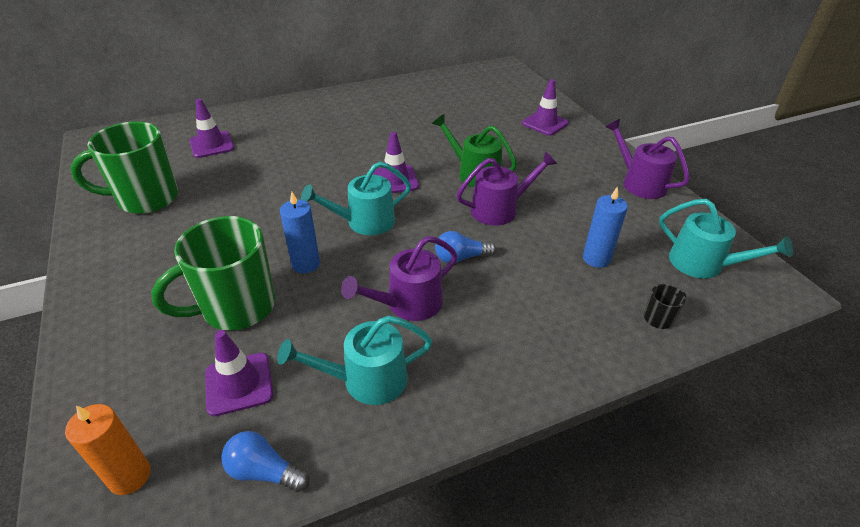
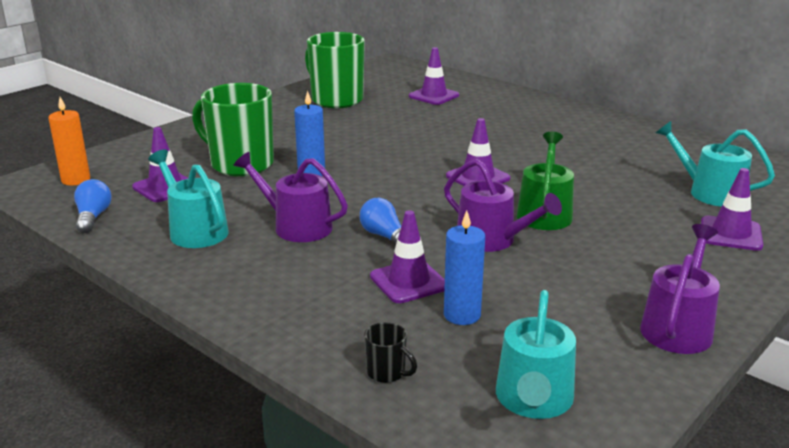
camera: 65 degrees right, 15 degrees down
turquoise watering can [301,162,411,235] -> turquoise watering can moved to [656,121,775,207]
none -> purple traffic cone [370,210,445,303]

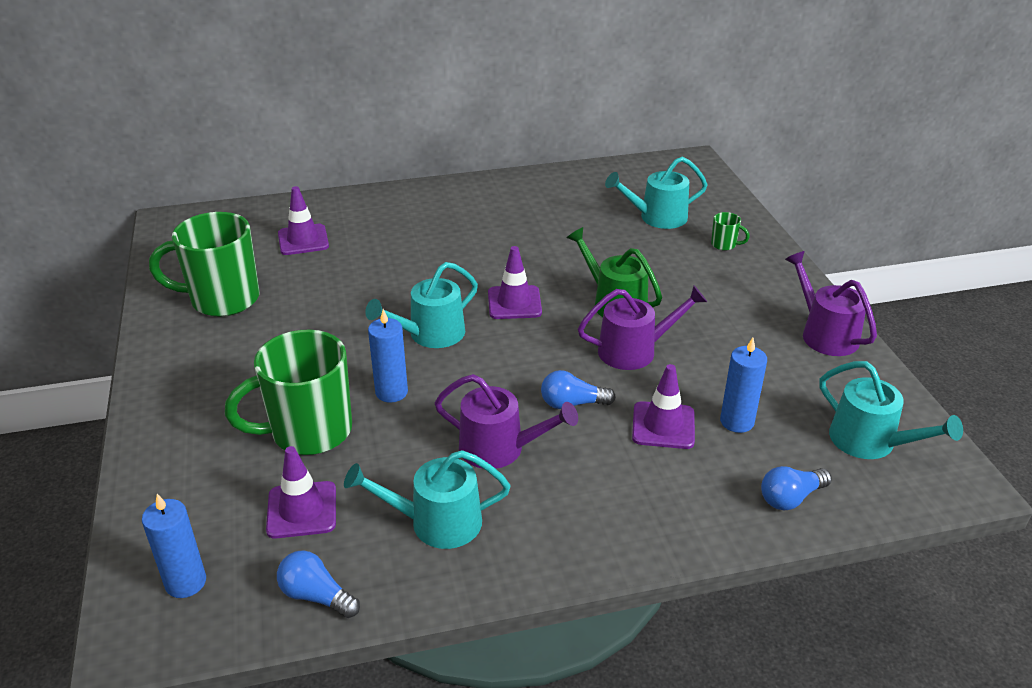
camera: 55 degrees left, 10 degrees up
orange candle [48,97,90,185] -> blue candle [142,494,206,598]
purple watering can [233,152,348,242] -> purple watering can turned 135 degrees counterclockwise [435,374,578,469]
black mug [364,322,417,383] -> blue light bulb [761,466,832,510]
purple traffic cone [701,168,763,251] -> green mug [711,212,750,251]
none -> turquoise watering can [365,262,478,348]

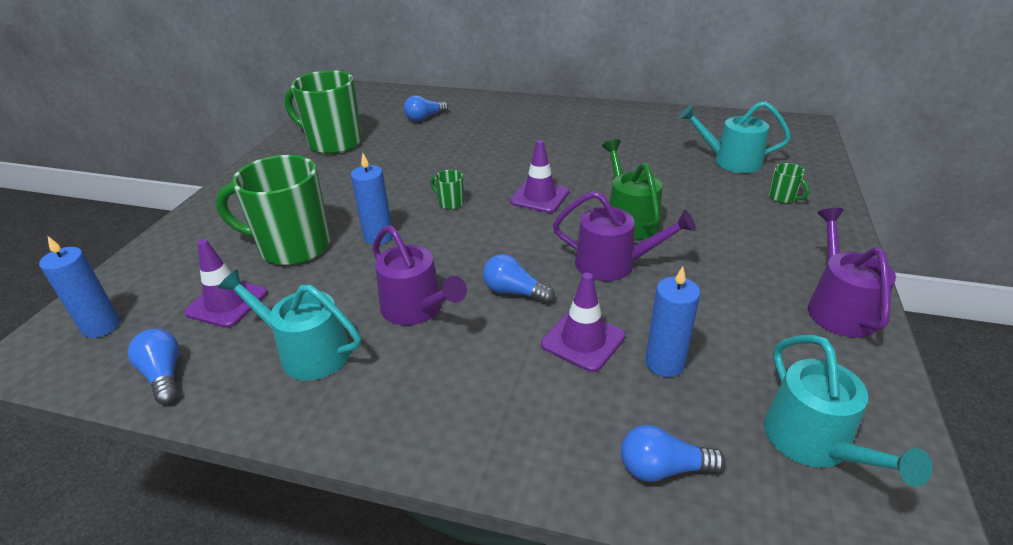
camera: 30 degrees right, 0 degrees up
purple traffic cone [278,186,329,255] -> blue light bulb [404,95,448,121]
turquoise watering can [365,262,478,348] -> green mug [431,170,464,209]

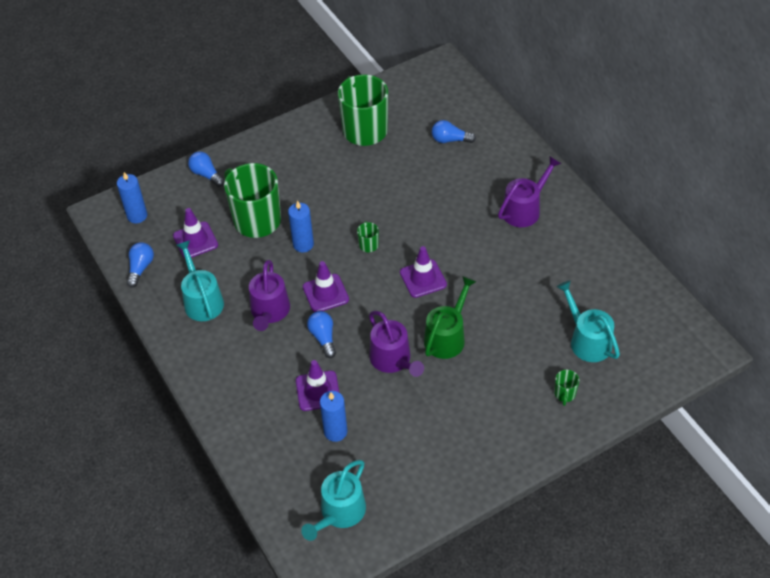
camera: 45 degrees right, 15 degrees up
blue light bulb [621,425,725,482] -> blue light bulb moved to [188,152,225,187]
purple watering can [808,208,896,338] -> purple watering can moved to [498,156,561,227]
none -> purple traffic cone [303,261,349,312]

